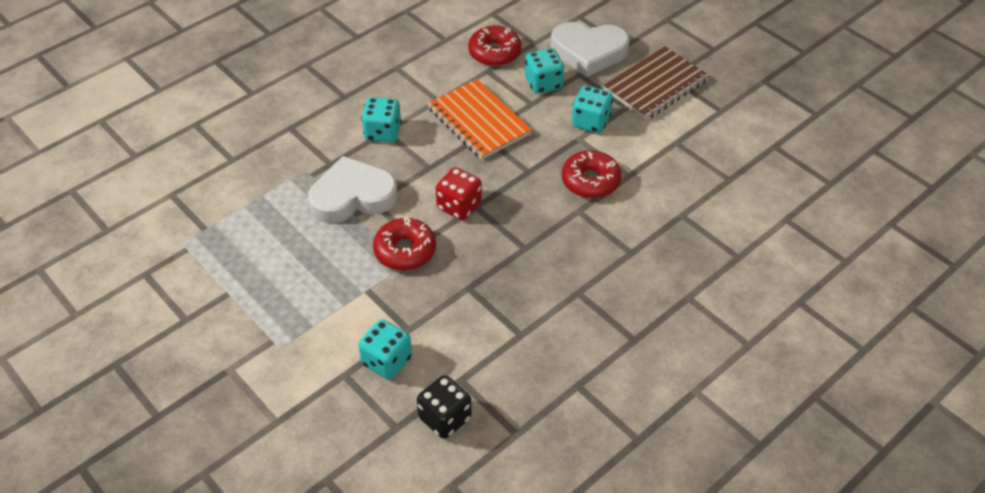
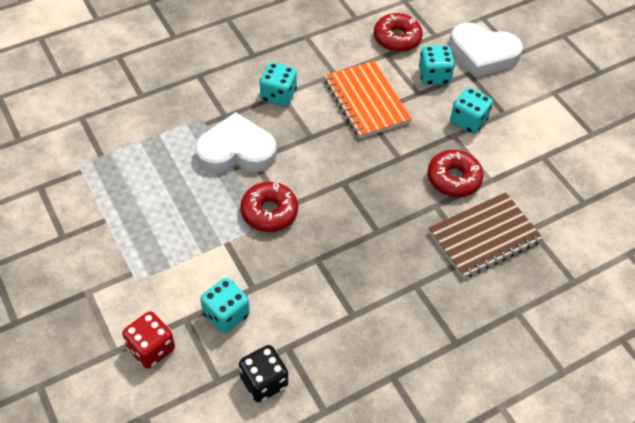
camera: 10 degrees right, 5 degrees up
red dice [436,167,482,220] -> red dice moved to [122,311,175,369]
brown notebook [603,46,709,120] -> brown notebook moved to [428,192,543,279]

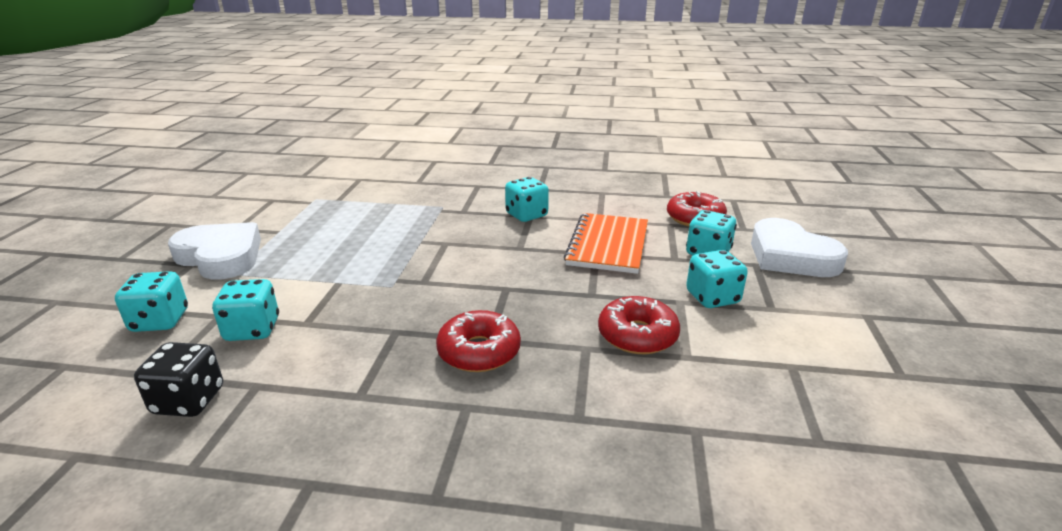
camera: 40 degrees right, 25 degrees down
red dice [122,311,175,369] -> turquoise dice [115,271,188,332]
white heart [195,112,277,173] -> white heart moved to [168,222,261,280]
red donut [240,182,298,232] -> red donut moved to [436,310,521,372]
brown notebook [428,192,543,279] -> none

